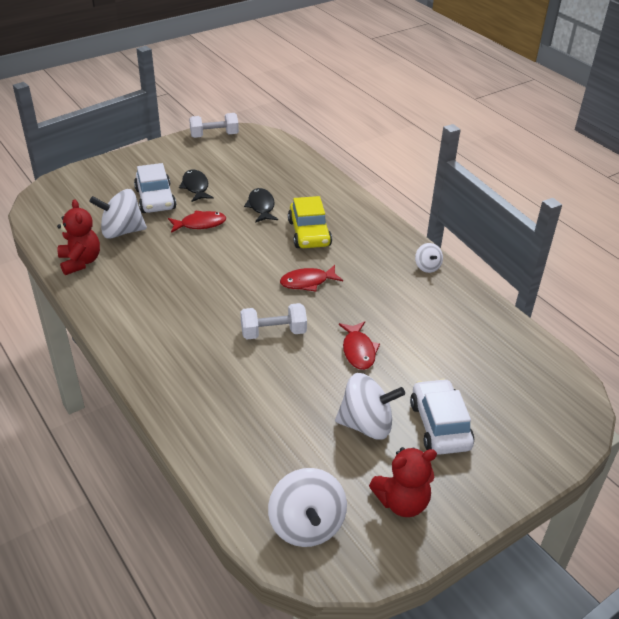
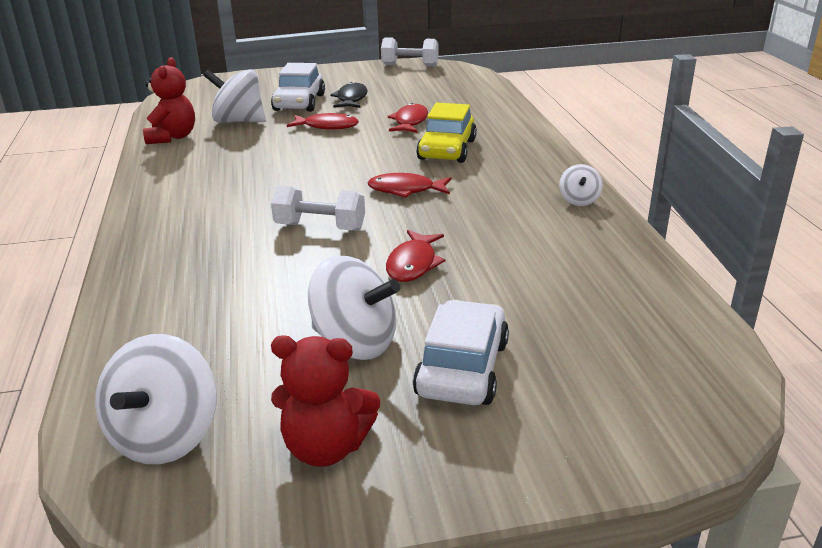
camera: 25 degrees right, 10 degrees down
black fish [244,188,278,223] -> red fish [388,103,428,133]

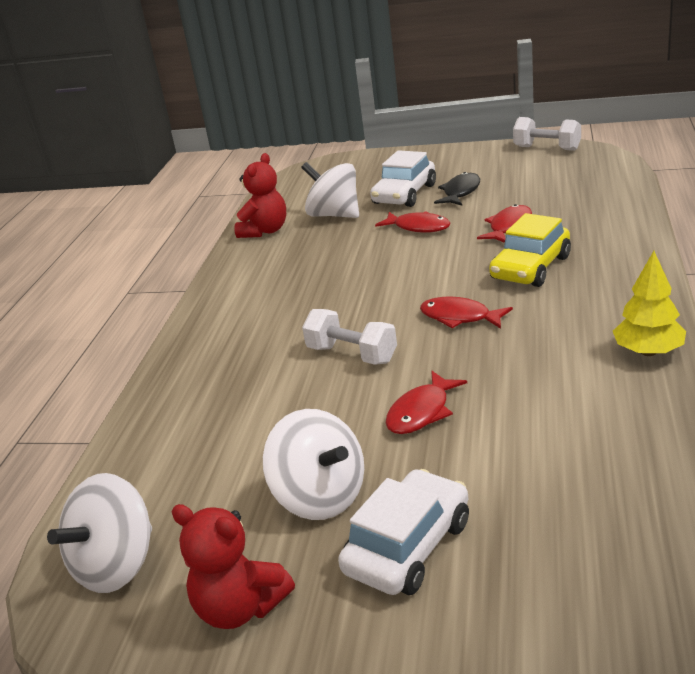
camera: 25 degrees right, 0 degrees up
white spinning top [559,164,603,206] -> yellow tree [613,251,686,356]

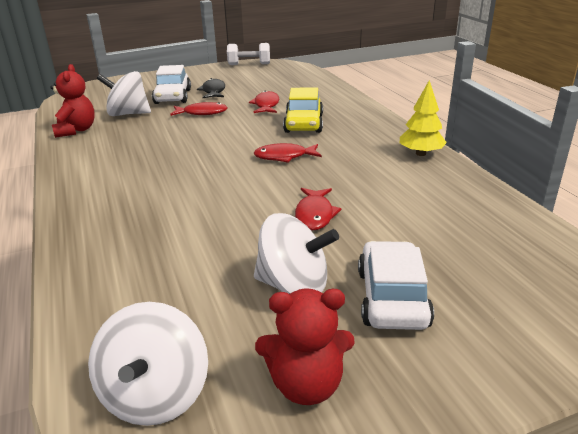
camera: 35 degrees left, 0 degrees up
white dumbbell [302,309,397,365] -> none

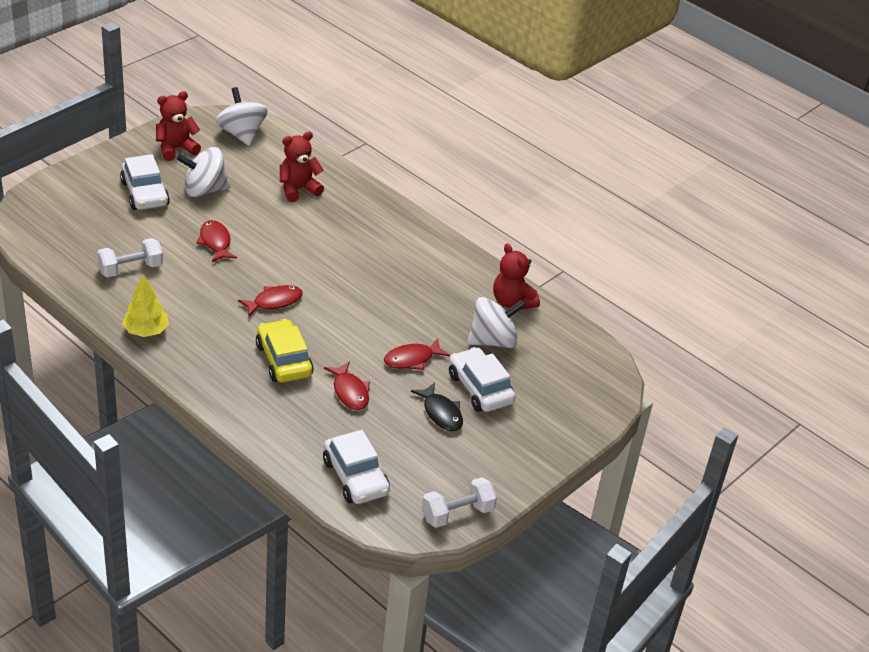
camera: 150 degrees right, 10 degrees up
none -> white dumbbell [97,238,163,277]
none -> red teddy bear [280,131,324,202]
none -> white car [323,430,390,504]

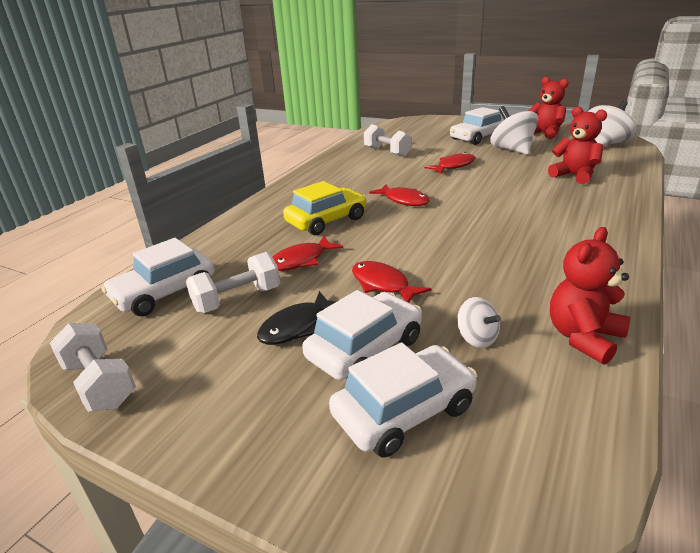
camera: 80 degrees right, 10 degrees down
yellow tree [122,275,169,337] -> none
white spinning top [467,297,526,348] -> white spinning top [457,297,501,348], size x0.52
none -> white dumbbell [186,252,280,313]
none -> white car [329,343,477,457]

